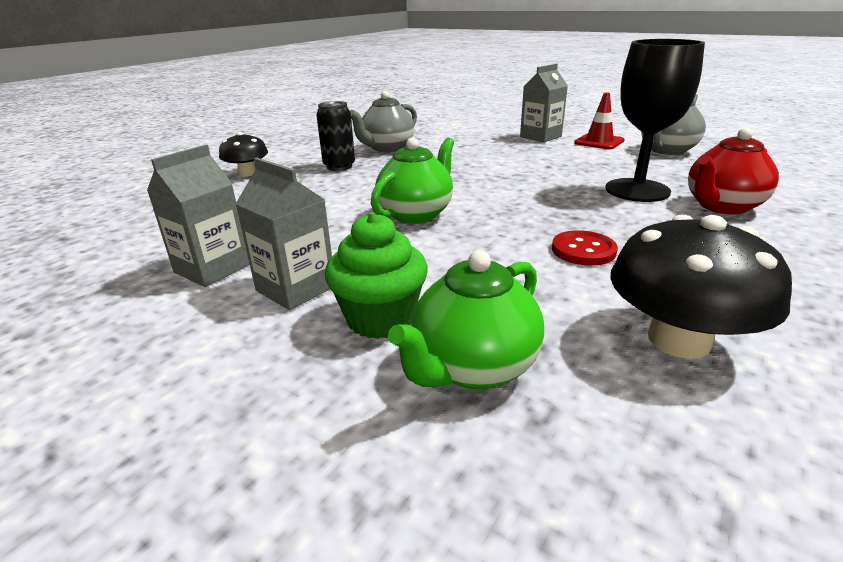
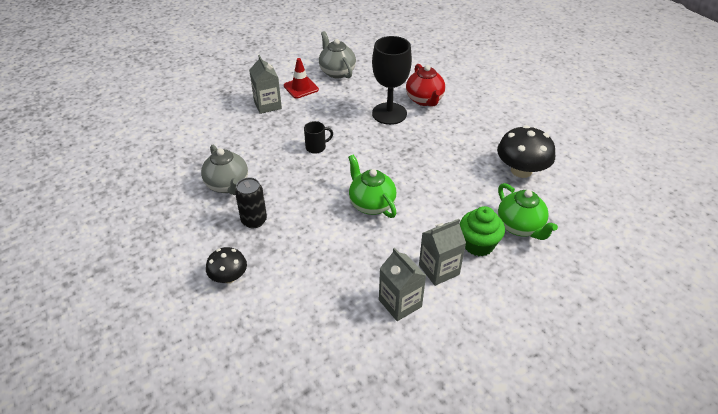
camera: 70 degrees left, 15 degrees up
red button [552,230,618,266] -> none
none -> black mug [304,121,333,154]

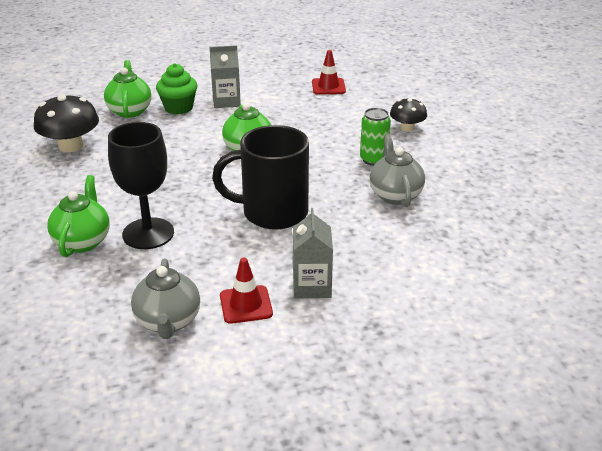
camera: 160 degrees left, 10 degrees down
black can [235,177,267,228] -> green can [360,108,391,166]
black mug [304,121,333,154] -> black mug [212,125,309,230], size x2.41
grey carton [379,248,426,321] -> none
red teapot [406,64,445,107] -> green teapot [47,175,110,257]
none -> red traffic cone [312,50,346,95]

